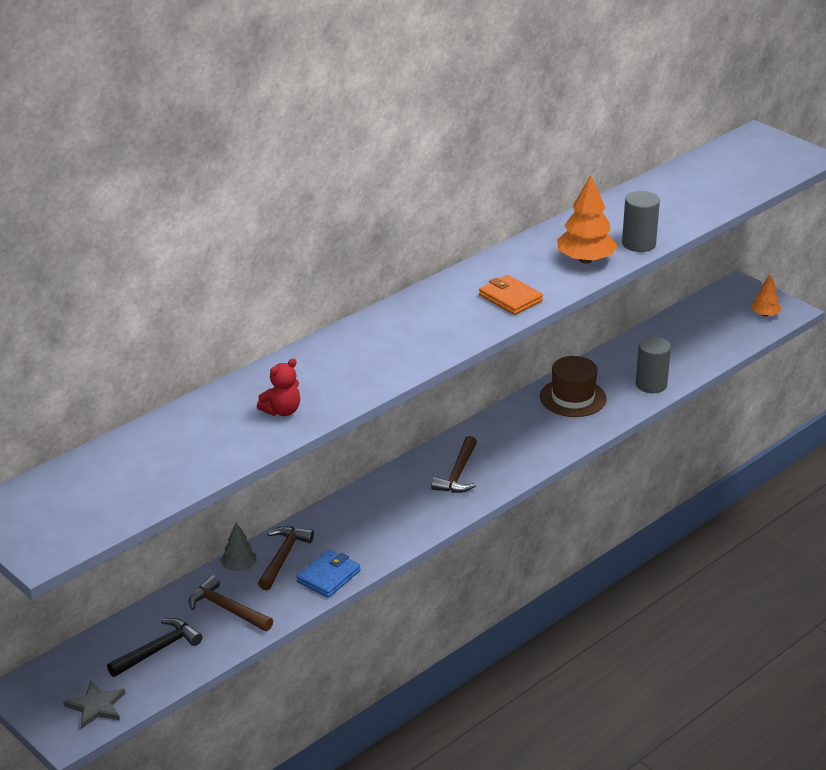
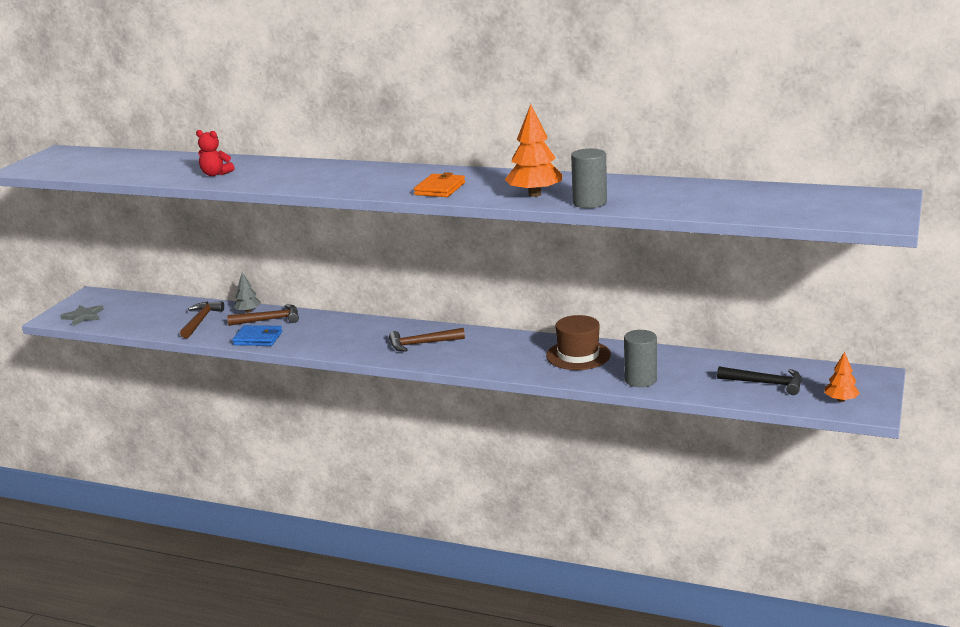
camera: 65 degrees right, 10 degrees down
black hammer [107,618,203,677] -> black hammer moved to [717,366,802,395]

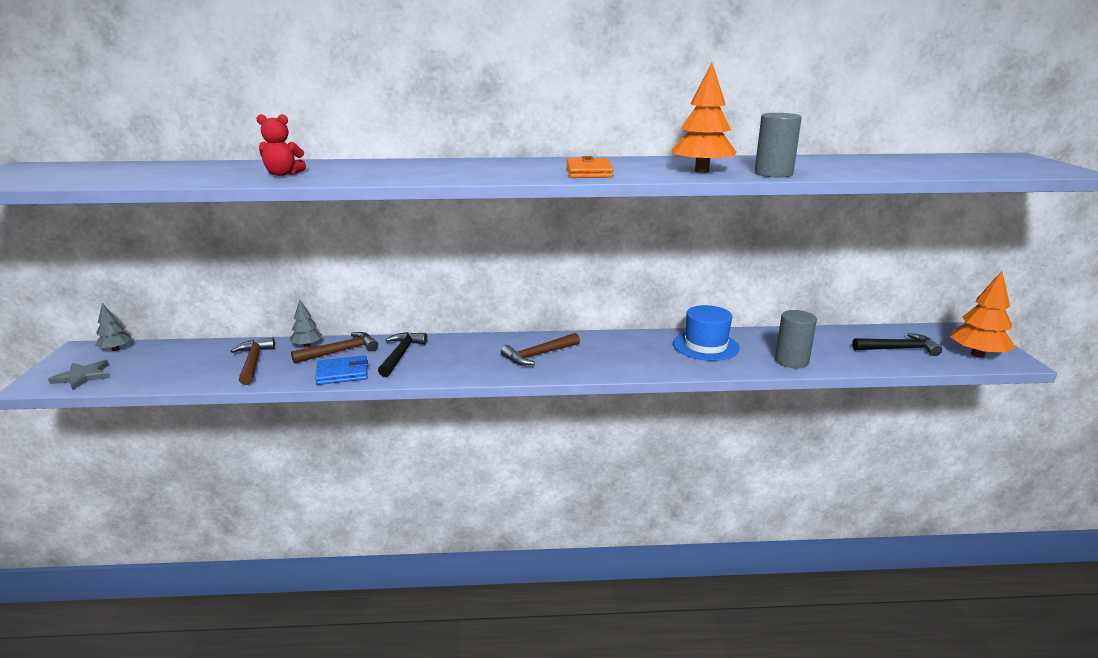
camera: 25 degrees left, 0 degrees up
brown hat [546,315,611,370] -> blue hat [673,305,740,361]
orange tree [824,352,860,402] -> orange tree [950,271,1015,358], size x1.74
none -> grey tree [95,303,132,351]
none -> black hammer [378,332,427,377]

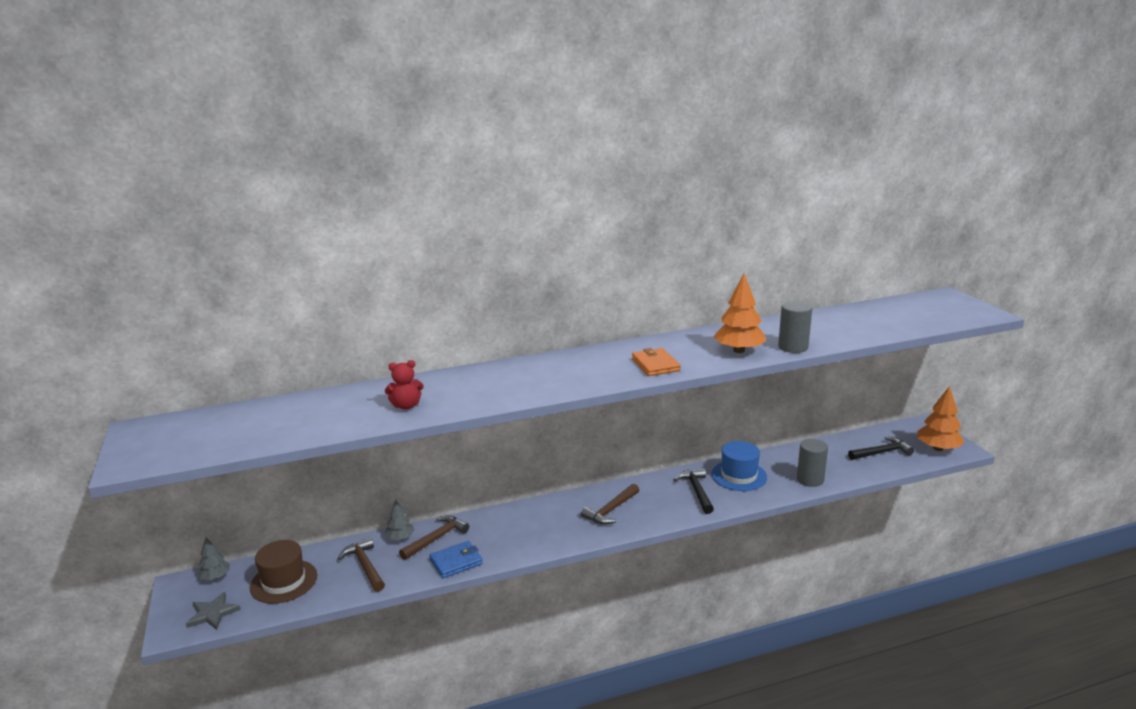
camera: 15 degrees left, 0 degrees up
black hammer [378,332,427,377] -> black hammer moved to [674,468,714,514]
none -> brown hat [250,540,317,604]

